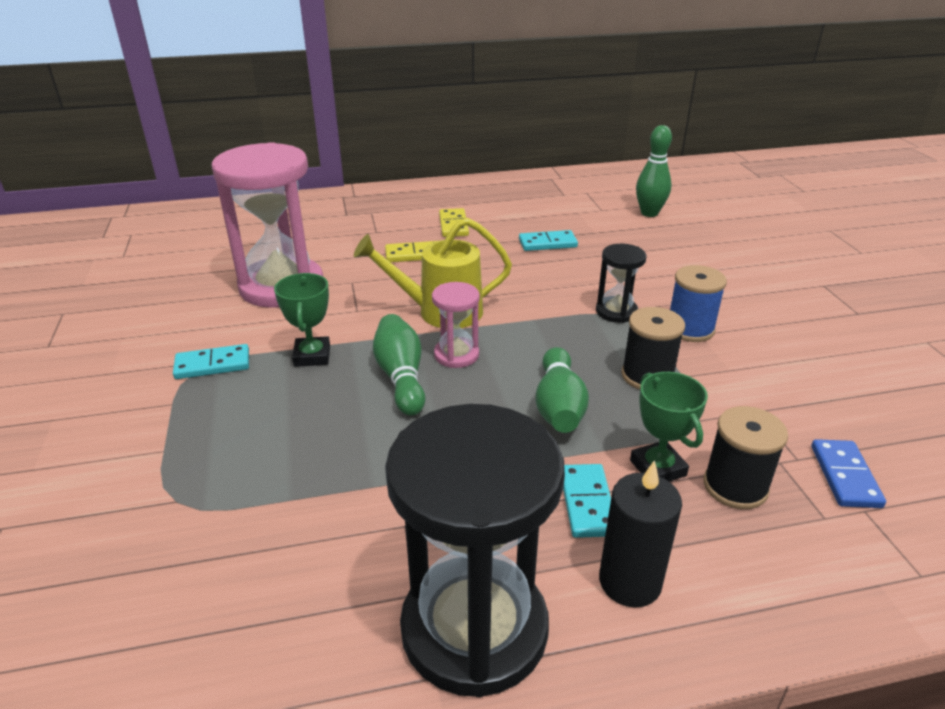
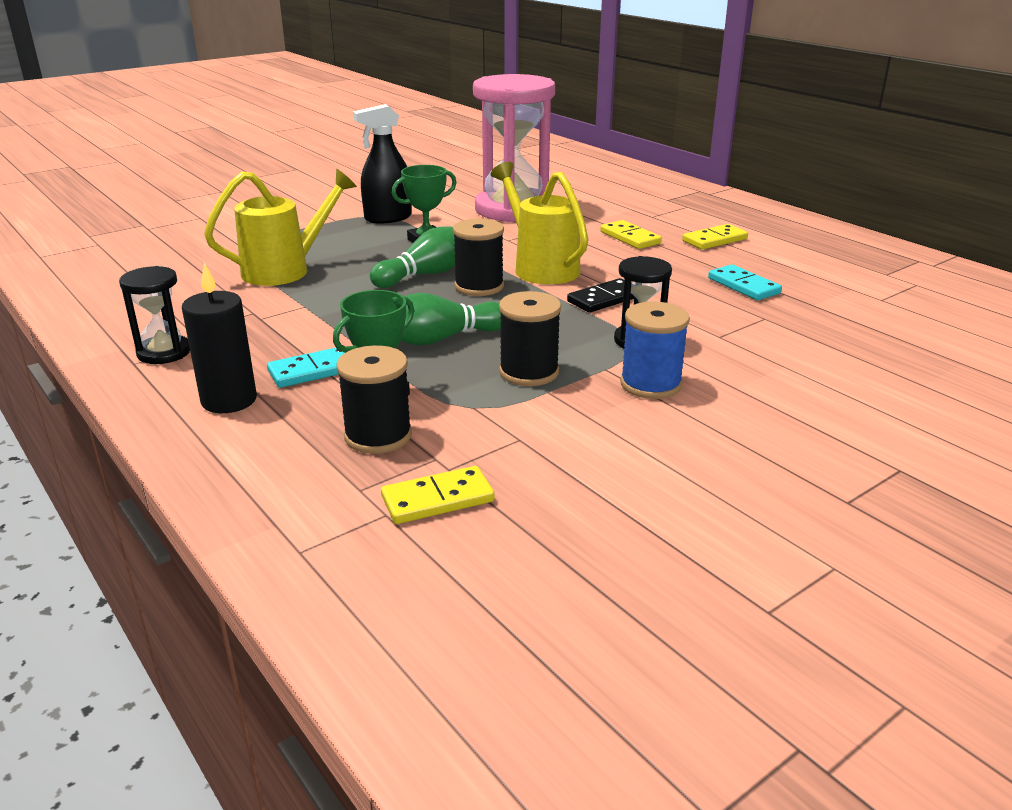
camera: 65 degrees right, 5 degrees down
turquoise domino [173,344,249,379] -> black spray bottle [353,104,412,224]
black hourglass [385,404,565,697] -> black hourglass [119,266,190,364], size x0.47
pink hourglass [432,282,480,368] -> black spool [453,218,504,296]
green bowling pin [636,125,672,217] -> none
blue domino [811,439,886,508] -> yellow domino [381,466,495,524]
none -> yellow watering can [204,169,357,286]
none -> black domino [567,278,634,313]

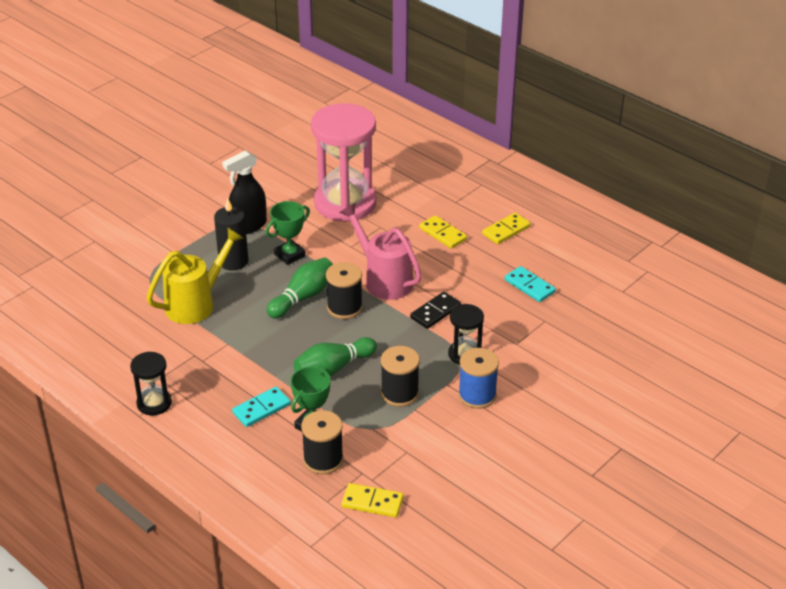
camera: 10 degrees left, 10 degrees up
black candle [182,263,257,413] -> black candle moved to [214,198,248,271]
yellow domino [381,466,495,524] -> yellow domino turned 45 degrees clockwise [341,483,404,517]
yellow watering can [491,162,588,284] -> pink watering can [339,203,422,300]

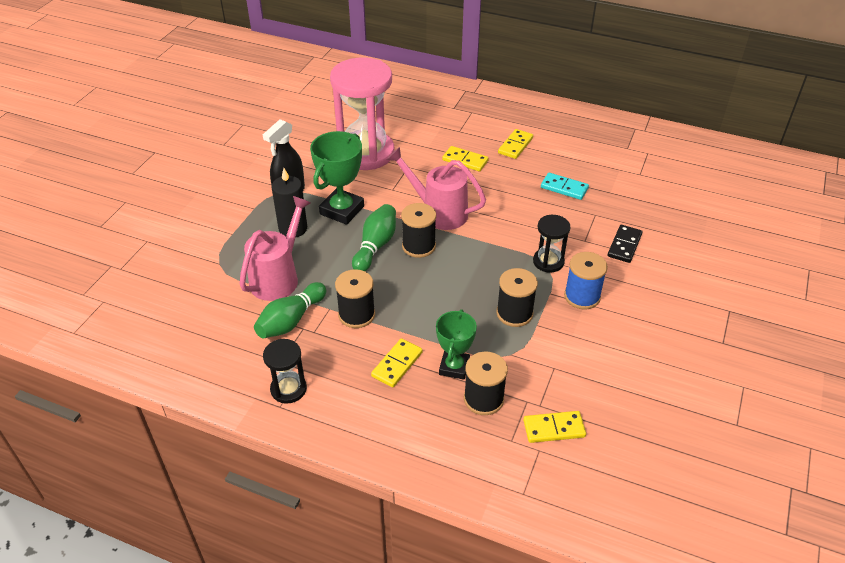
camera: 20 degrees left, 5 degrees up
yellow watering can [147,228,243,324] -> pink watering can [239,196,311,301]
turquoise domino [232,386,291,427] -> yellow domino [371,338,423,387]
green trophy [266,201,310,265] -> green trophy [310,131,364,225], size x1.50
green bowling pin [293,337,377,376] -> green bowling pin moved to [254,282,326,338]
black domino [410,292,461,329] -> black domino moved to [608,225,642,263]
none -> black spool [335,269,375,328]

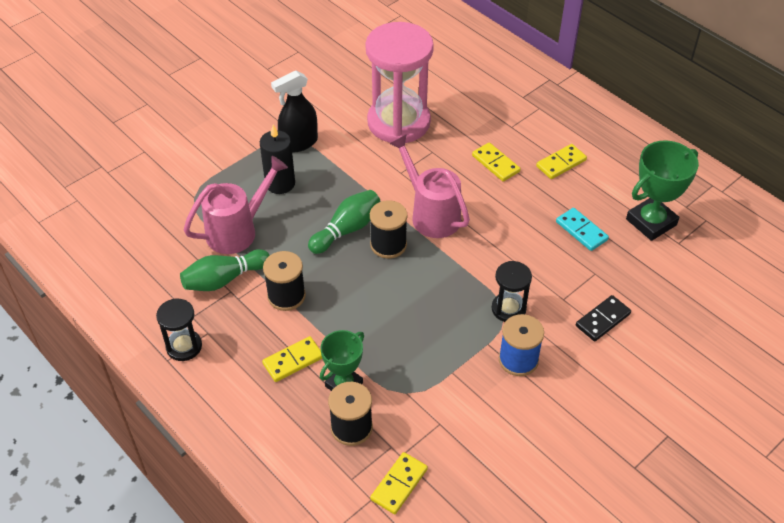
camera: 25 degrees right, 5 degrees up
green trophy [310,131,364,225] -> green trophy moved to [626,140,699,241]
black spool [496,268,538,327] -> none
yellow domino [523,411,586,443] -> yellow domino turned 75 degrees counterclockwise [370,452,428,514]

